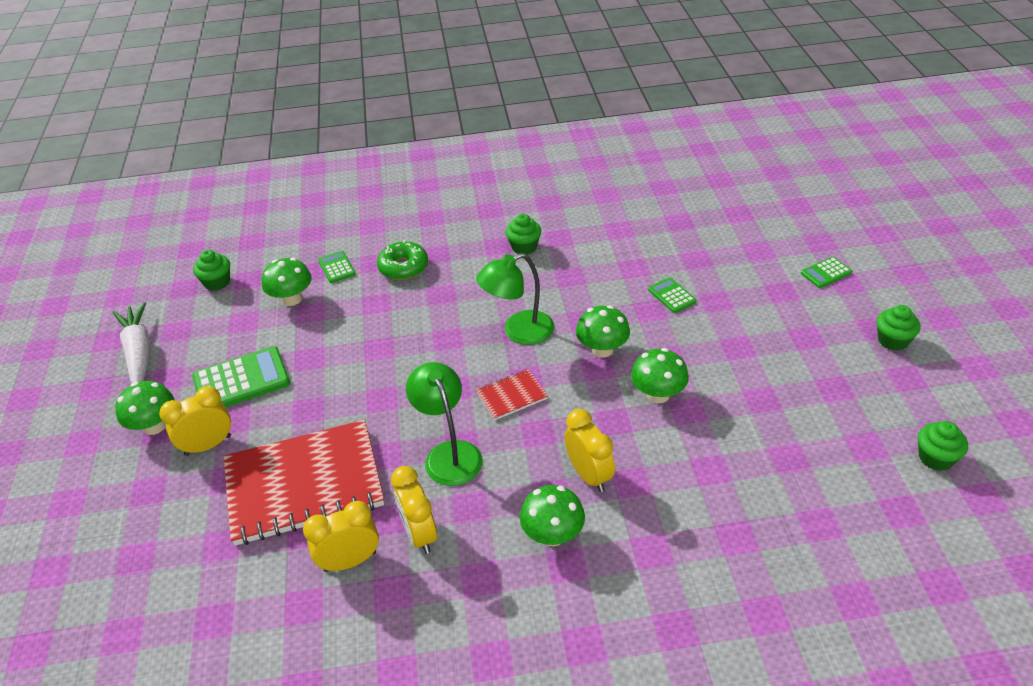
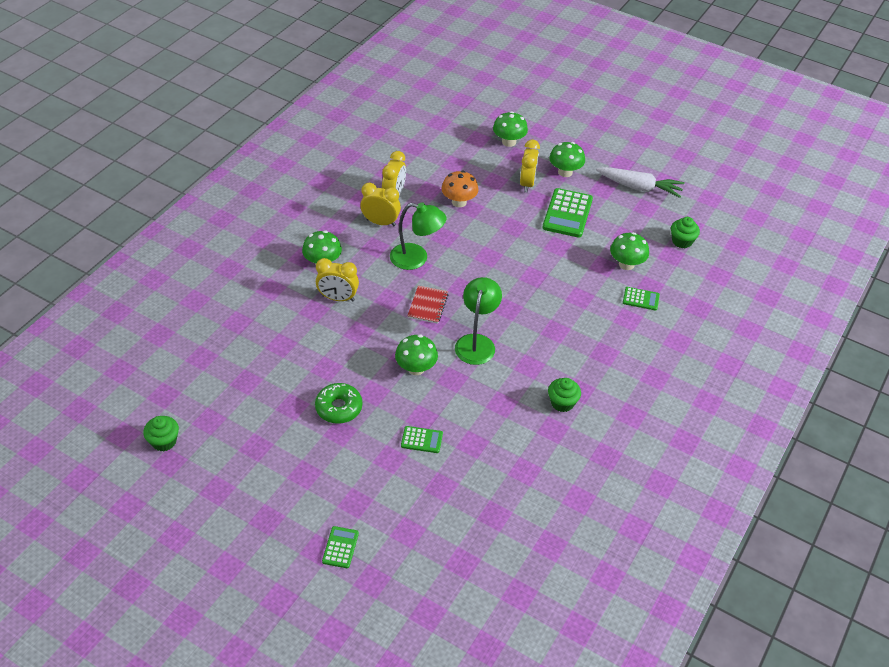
camera: 125 degrees right, 5 degrees up
red notebook [223,420,384,546] -> orange mushroom [441,170,479,207]
green donut [377,240,428,280] -> green donut moved to [315,383,362,424]
green mushroom [631,348,689,403] -> green mushroom moved to [493,111,528,147]
green cupcake [877,305,920,351] -> none

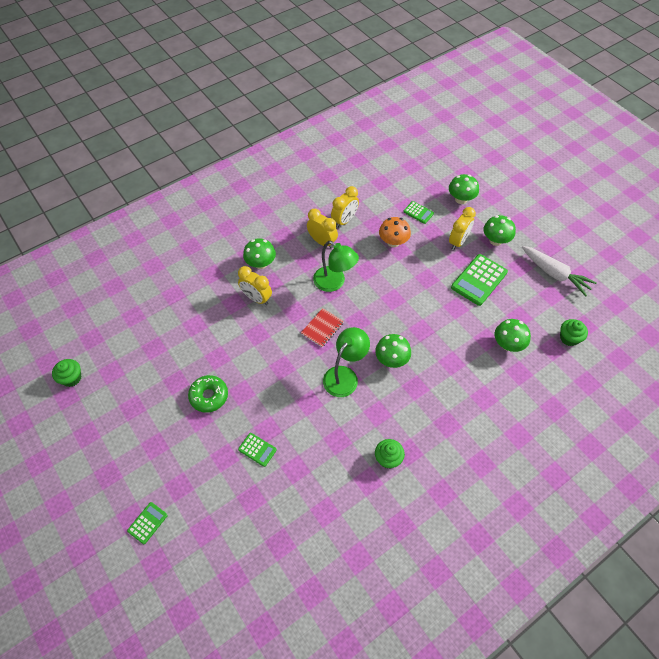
camera: 25 degrees right, 10 degrees up
green mushroom [395,334,438,375] -> green mushroom moved to [375,334,411,368]
green calculator [623,287,660,311] -> green calculator moved to [403,201,434,224]

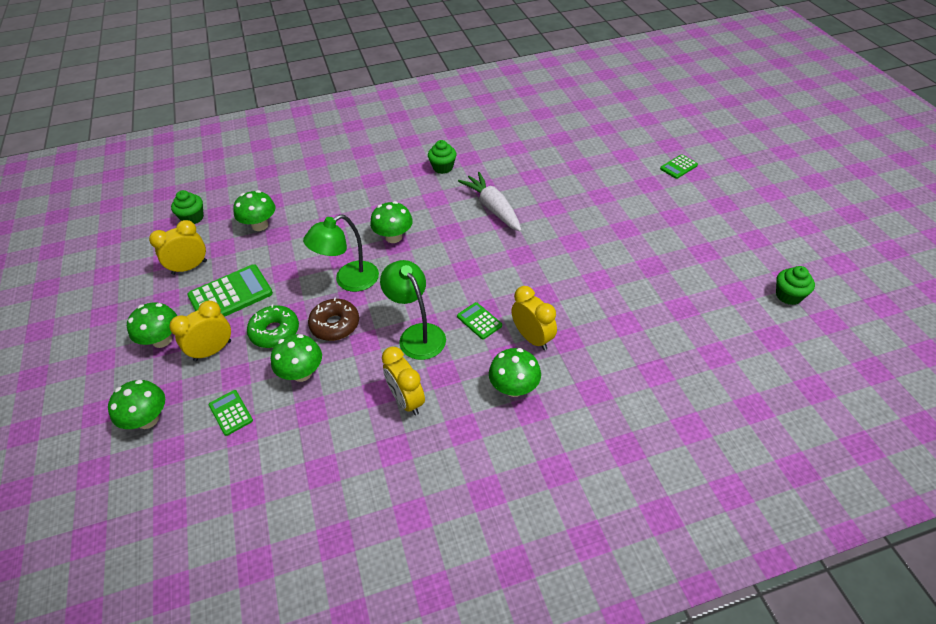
camera: 160 degrees left, 10 degrees down
green donut [188,375,228,413] -> green donut moved to [247,305,299,348]
green calculator [238,433,277,467] -> green calculator moved to [457,302,502,340]
red notebook [301,308,344,347] -> none
green lamp [323,327,370,397] -> green lamp moved to [303,214,379,292]
yellow clock [331,186,359,228] -> yellow clock moved to [149,220,207,275]
orange mushroom [379,217,411,247] -> green mushroom [271,334,322,382]
white carrot [522,246,597,296] -> white carrot moved to [458,172,522,232]
none -> brown donut [308,298,359,341]

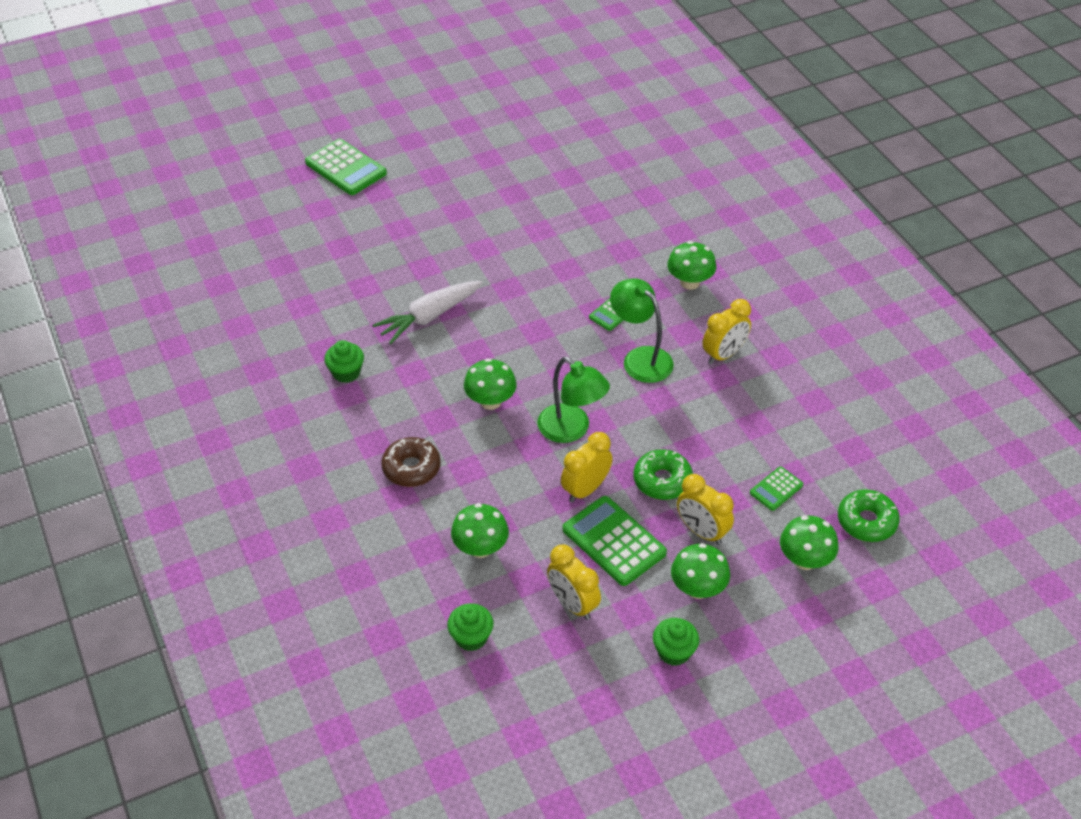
camera: 100 degrees left, 0 degrees up
green mushroom [271,334,322,382] -> none
brown donut [308,298,359,341] -> brown donut moved to [381,437,441,487]
green lamp [380,260,446,360] -> green lamp turned 90 degrees clockwise [610,278,674,383]
yellow clock [511,286,557,350] -> yellow clock moved to [561,432,612,503]
green calculator [660,154,698,179] -> green calculator [305,138,387,195], size x1.88
green cupcake [776,266,815,305] -> green cupcake moved to [653,618,699,666]
none -> green donut [838,489,900,542]

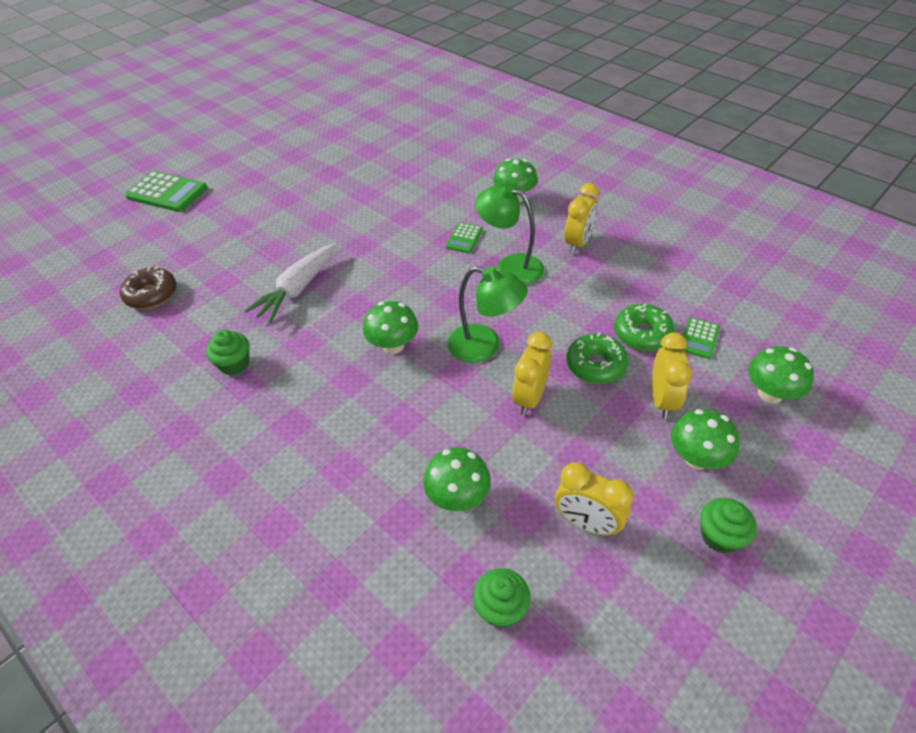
camera: 20 degrees left, 0 degrees up
brown donut [381,437,441,487] -> brown donut moved to [120,267,176,309]
green calculator [563,496,667,586] -> none
yellow clock [677,474,734,545] -> yellow clock turned 105 degrees counterclockwise [652,333,692,419]
green donut [838,489,900,542] -> green donut moved to [614,304,675,351]

